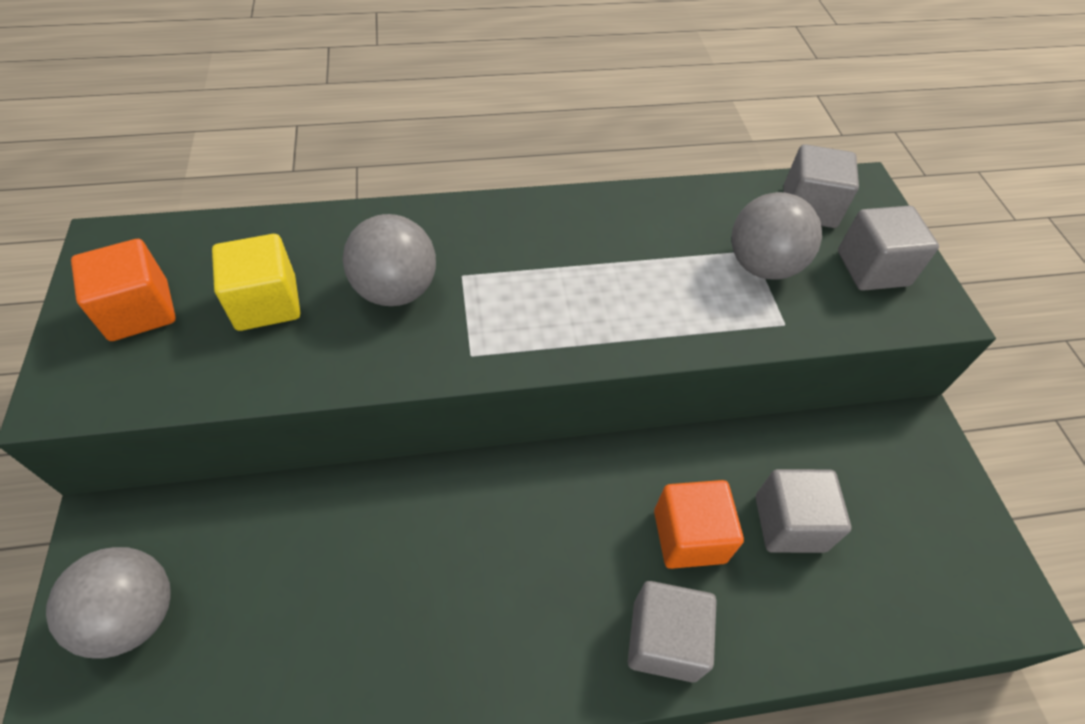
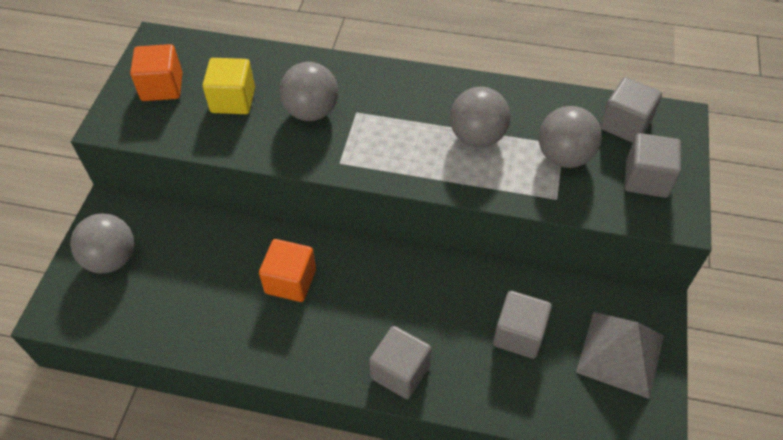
camera: 25 degrees right, 0 degrees up
orange cube [654,480,744,569] -> orange cube moved to [259,239,316,302]
none -> grey ball [450,87,511,147]
none -> grey pyramid [576,312,664,399]

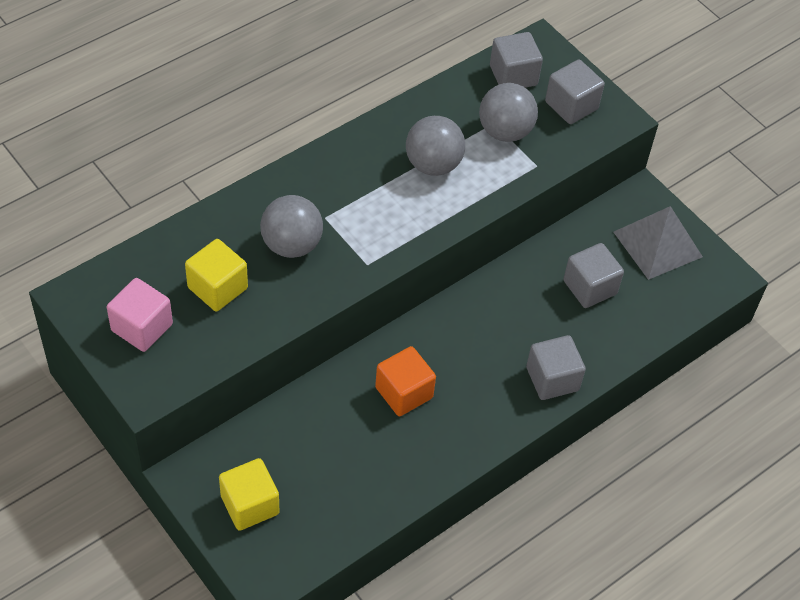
camera: 55 degrees left, 0 degrees up
grey ball [70,214,134,273] -> yellow cube [219,458,279,531]
orange cube [130,44,182,101] -> pink cube [107,278,173,352]

